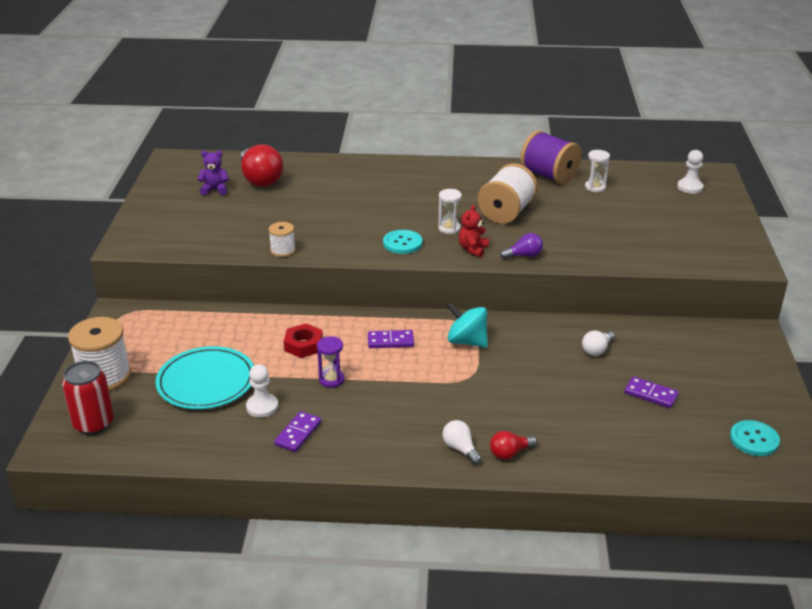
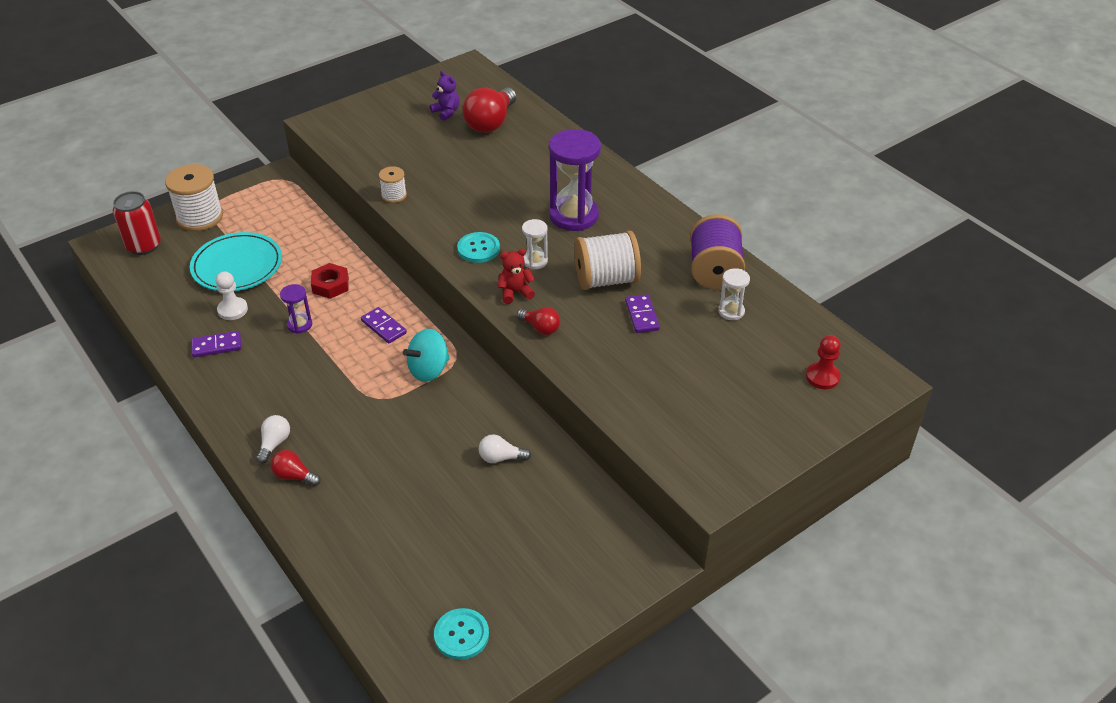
camera: 50 degrees right, 10 degrees up
turquoise spinning top [447,302,488,348] -> turquoise spinning top turned 120 degrees counterclockwise [403,329,450,382]
purple light bulb [500,233,543,259] -> red light bulb [517,307,560,335]
purple domino [624,376,679,408] -> purple domino moved to [625,294,660,333]
white pawn [677,150,704,194] -> red pawn [806,335,841,389]
none -> purple hourglass [549,129,601,231]

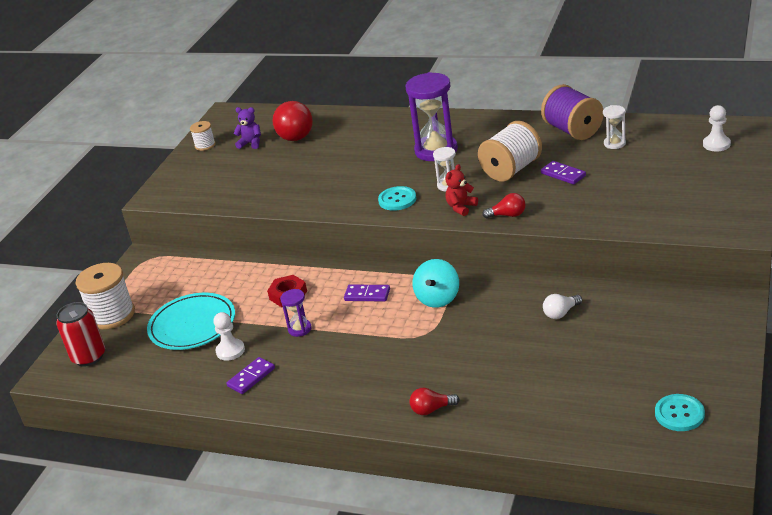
camera: 30 degrees left, 10 degrees down
white light bulb [256,415,290,464] -> none
white spool [379,166,407,203] -> white spool moved to [190,121,216,151]
red pawn [806,335,841,389] -> white pawn [703,105,731,152]

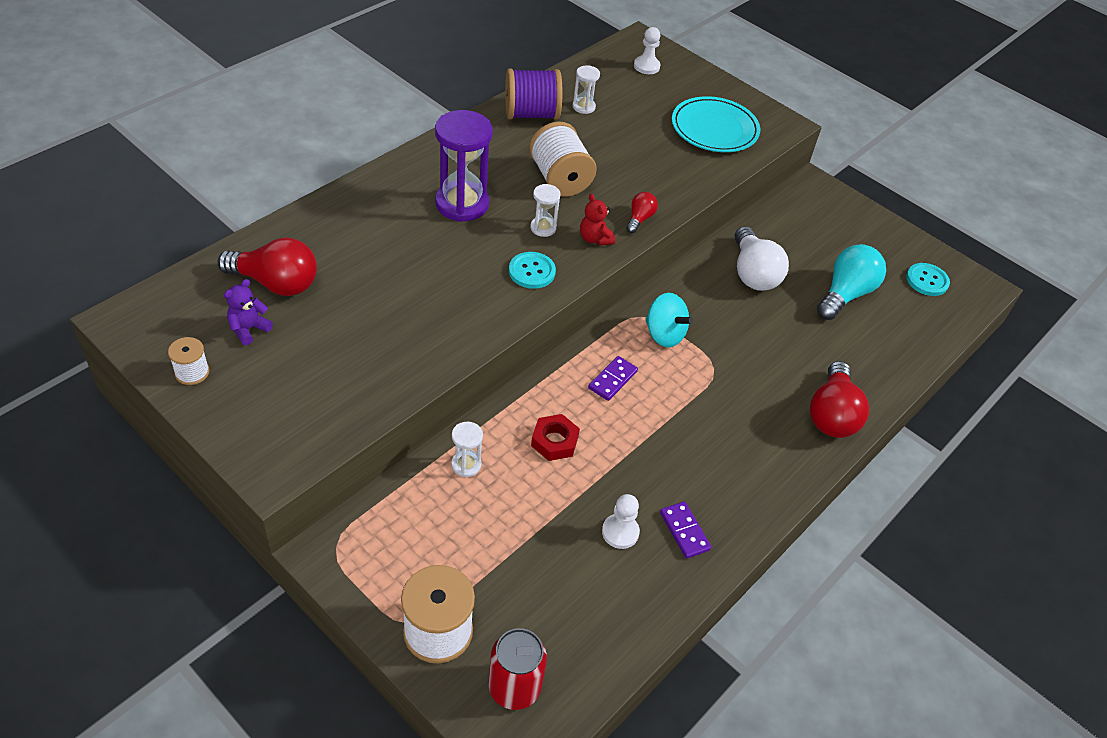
camera: 75 degrees left, 15 degrees up
turquoise plate [147,293,235,350] -> turquoise plate moved to [672,96,760,152]
purple hourglass [280,289,312,337] -> none
red light bulb [410,388,460,415] -> red light bulb [810,361,869,438], size x1.96
purple domino [541,161,586,184] -> none
white light bulb [543,294,582,319] -> white light bulb [735,226,789,291], size x1.96
none -> white hourglass [451,422,483,477]
none -> turquoise light bulb [817,244,886,320]

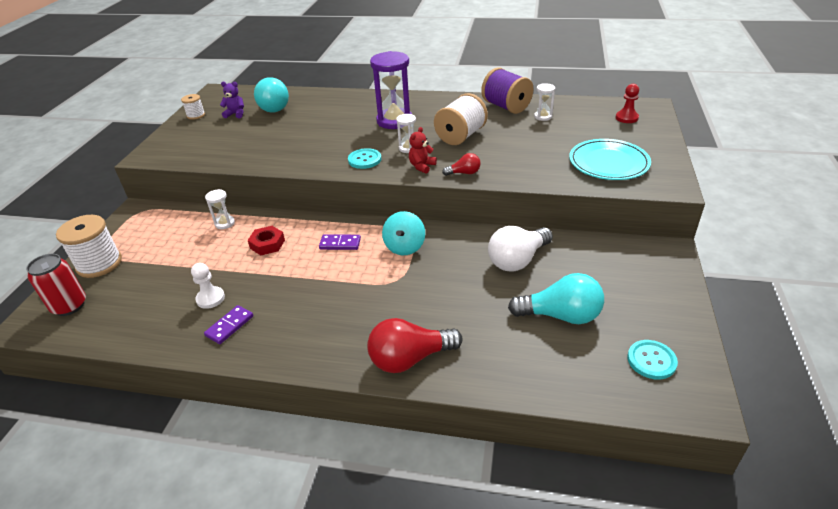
camera: 65 degrees right, 10 degrees down
red light bulb [217,238,317,296] -> turquoise light bulb [254,77,289,113]
white pawn [634,27,661,74] -> red pawn [616,84,639,123]

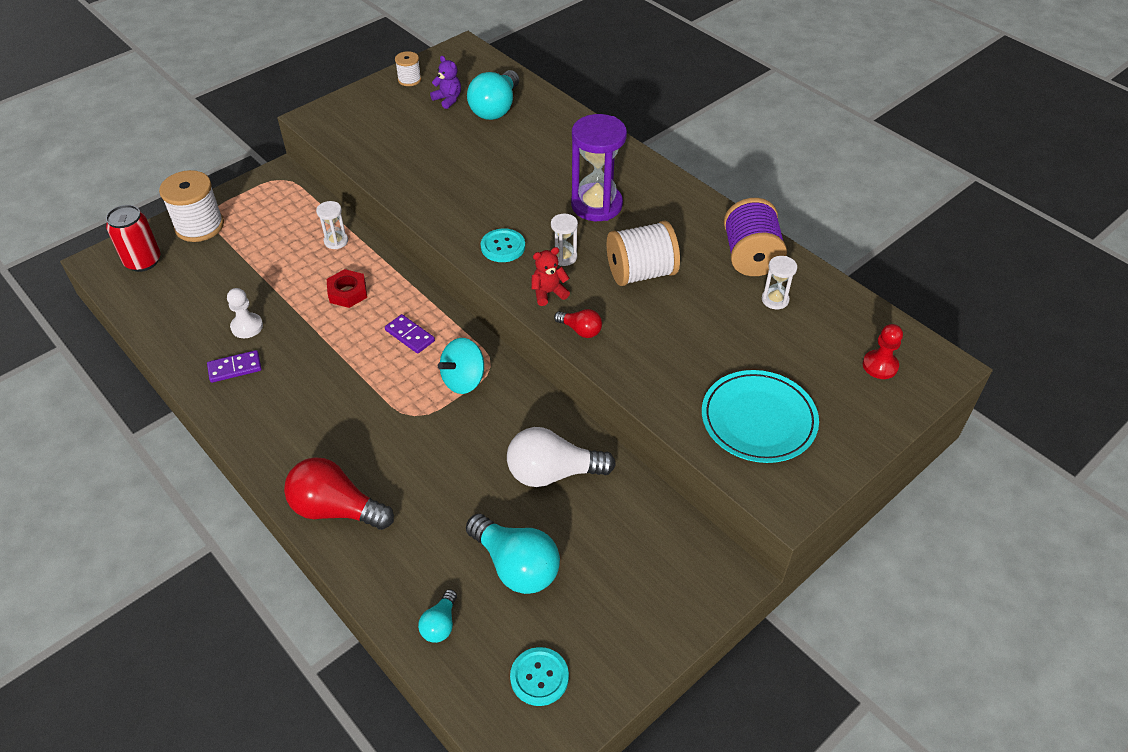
camera: 35 degrees right, 10 degrees up
none -> turquoise light bulb [418,589,457,643]

